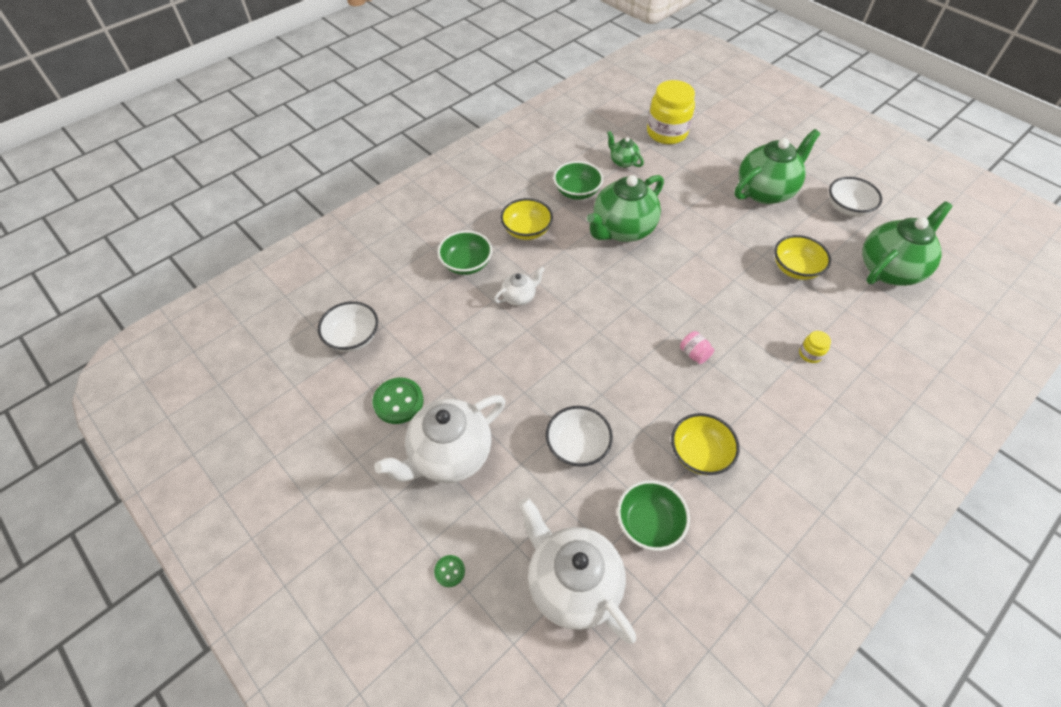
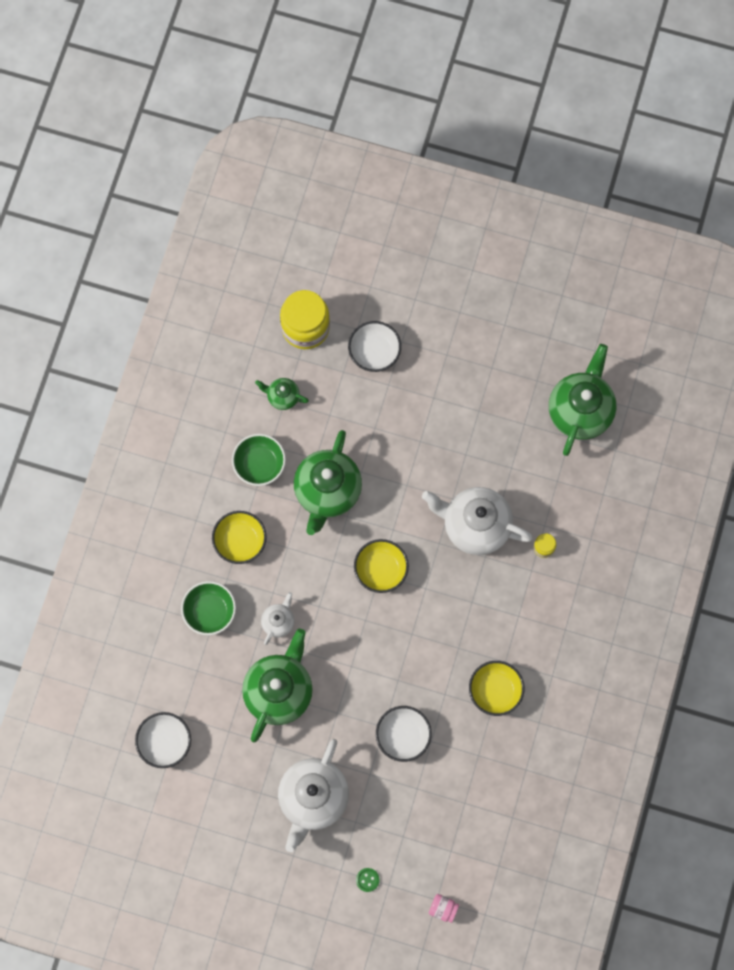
camera: 30 degrees left, 20 degrees up
green button [372,378,424,424] -> none
white teapot [518,497,636,644] -> white teapot moved to [422,487,533,555]
green bowl [617,480,690,551] -> none
pink jar [680,331,714,364] -> pink jar moved to [429,894,459,923]
green teapot [734,129,820,204] -> green teapot moved to [242,629,313,742]
yellow bowl [774,235,831,280] -> yellow bowl moved to [354,539,409,593]
white bowl [829,177,882,217] -> white bowl moved to [348,321,401,372]

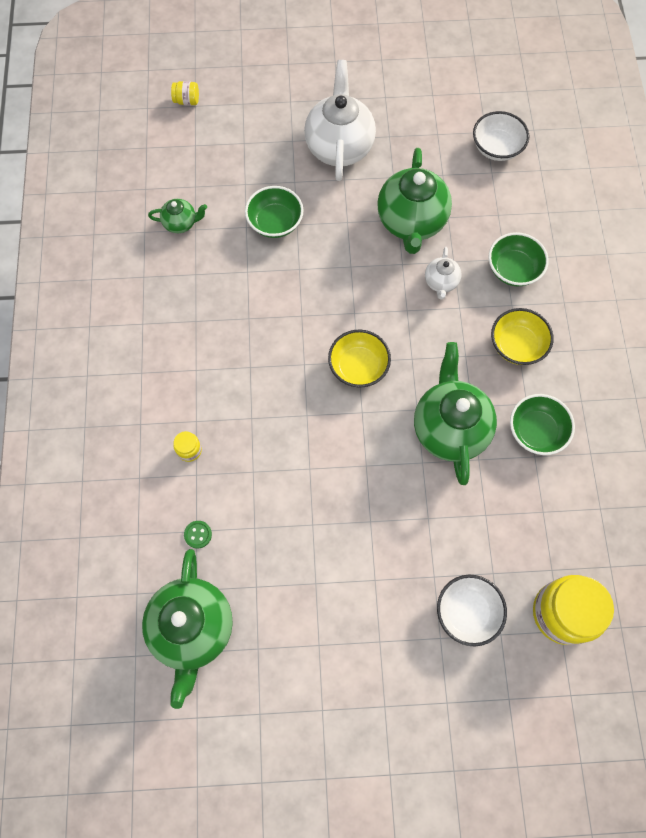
camera: 160 degrees right, 5 degrees down
green teapot [255,378,309,410] -> green teapot moved to [148,199,207,233]
green button [356,868,379,892] -> green button moved to [184,521,212,549]
white bowl [376,706,432,762] -> green bowl [245,186,303,238]
white teapot [422,487,533,555] -> none
pink jar [429,894,459,923] -> yellow jar [171,81,199,105]
yellow bowl [469,661,524,716] -> none

